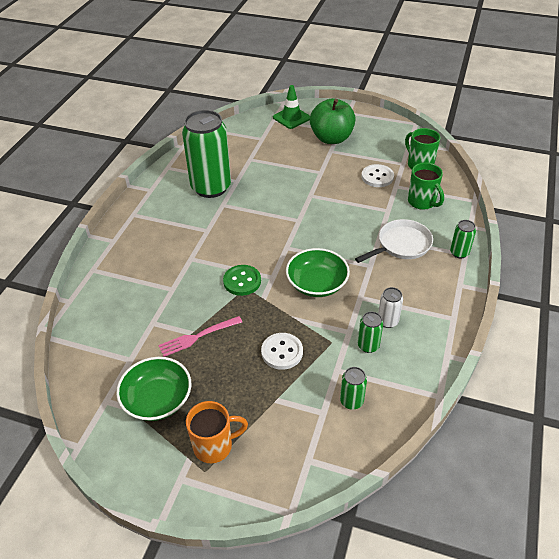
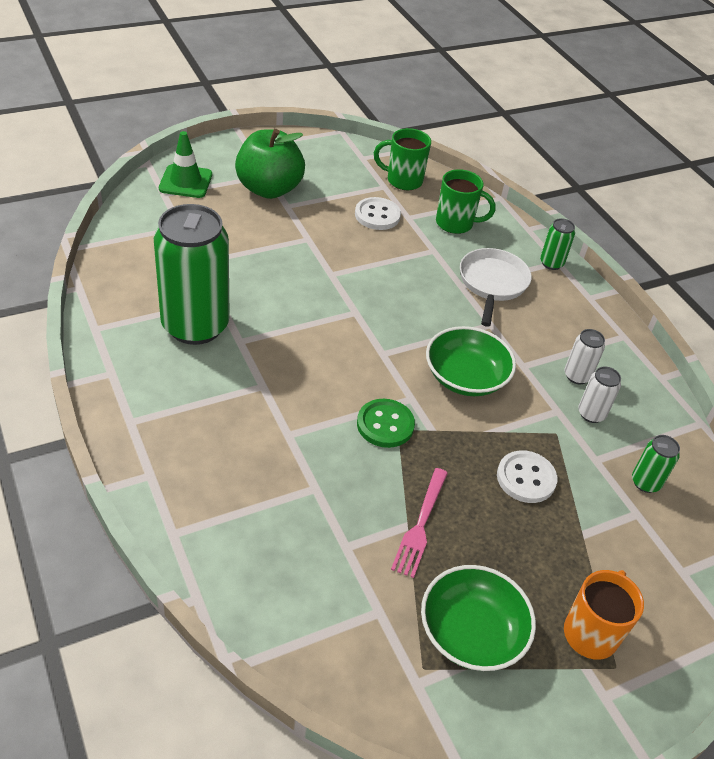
camera: 50 degrees left, 0 degrees up
green can [358,312,383,353] -> white can [578,366,621,423]

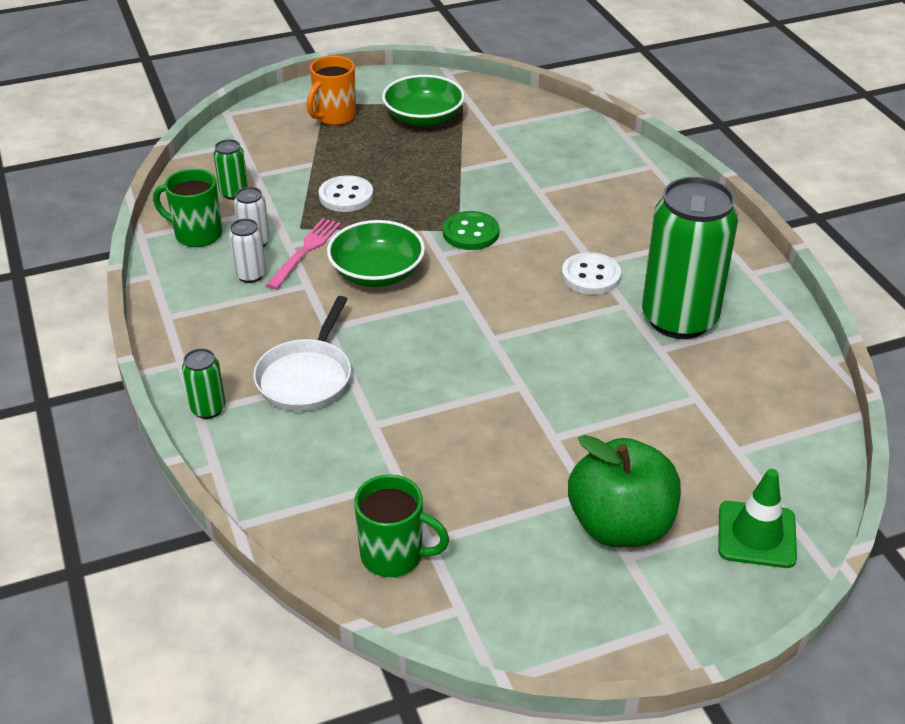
camera: 170 degrees left, 5 degrees down
white button [355,197,401,230] -> white button moved to [562,252,621,295]
pink fork [391,468,448,578] -> pink fork moved to [266,218,341,289]
green mug [436,169,495,234] -> green mug moved to [153,169,222,247]

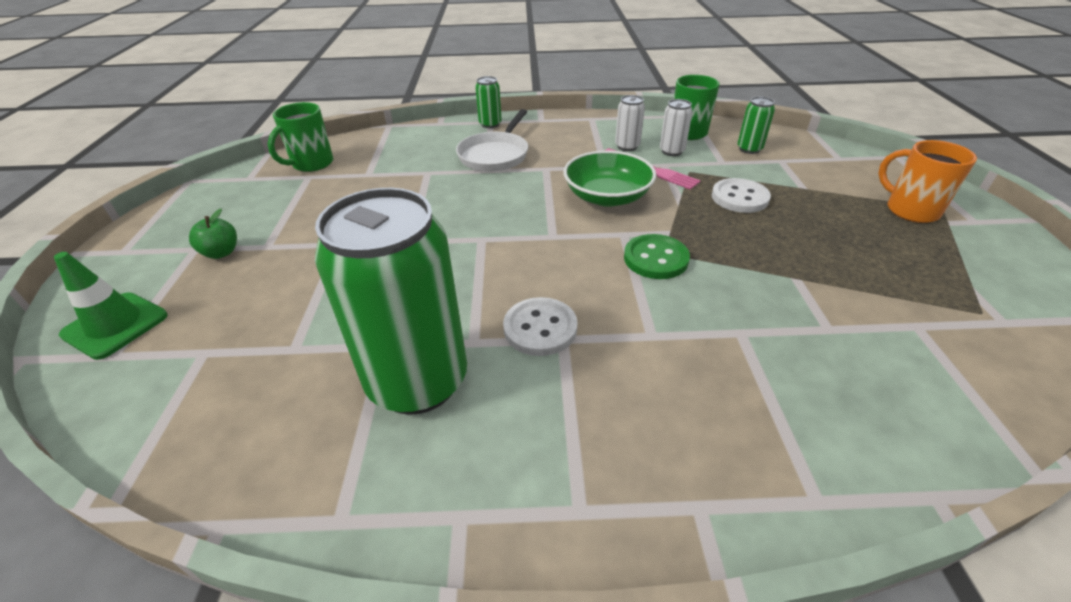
camera: 110 degrees right, 0 degrees up
white pan [253,296,351,411] -> white pan turned 105 degrees counterclockwise [456,109,528,172]
green bowl [382,75,465,127] -> none
green apple [568,435,681,547] -> green apple [189,208,237,259], size x0.45

